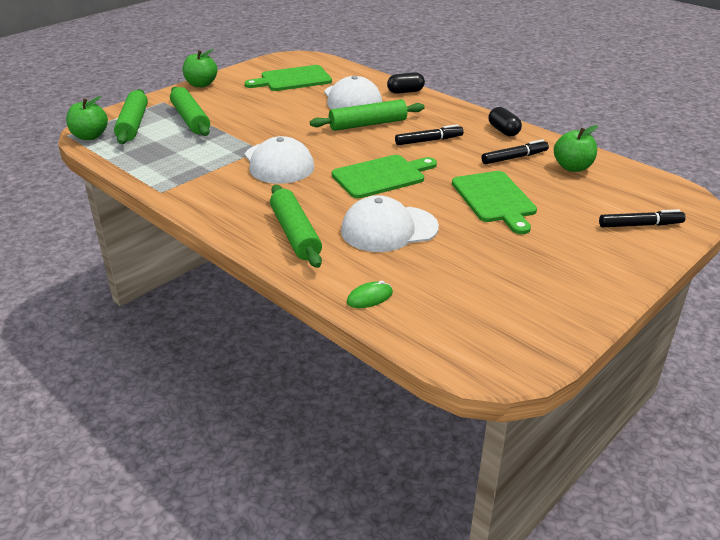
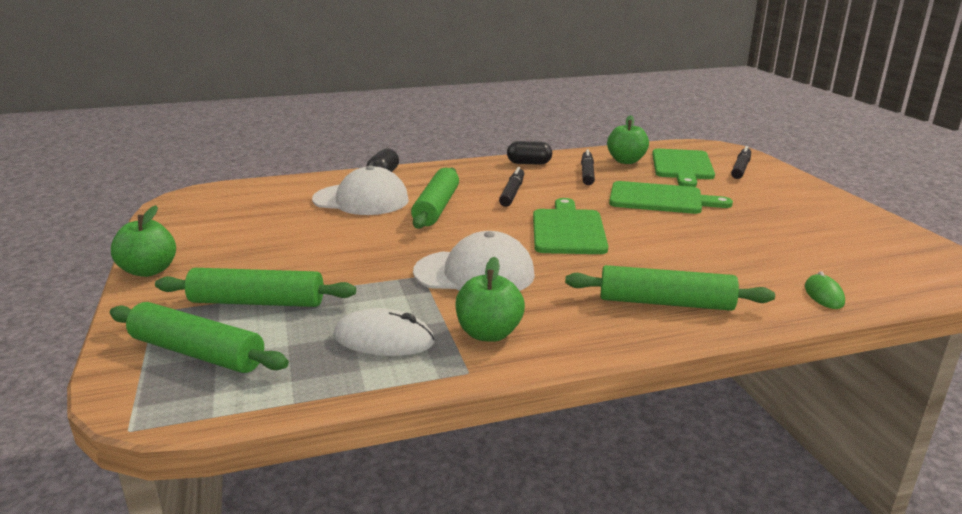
camera: 60 degrees left, 10 degrees down
green apple [66,96,108,140] -> green apple moved to [455,257,525,342]
green cutting board [245,65,332,91] -> green cutting board moved to [652,149,715,187]
white cap [341,195,439,252] -> none
none -> white mouse [333,308,435,356]

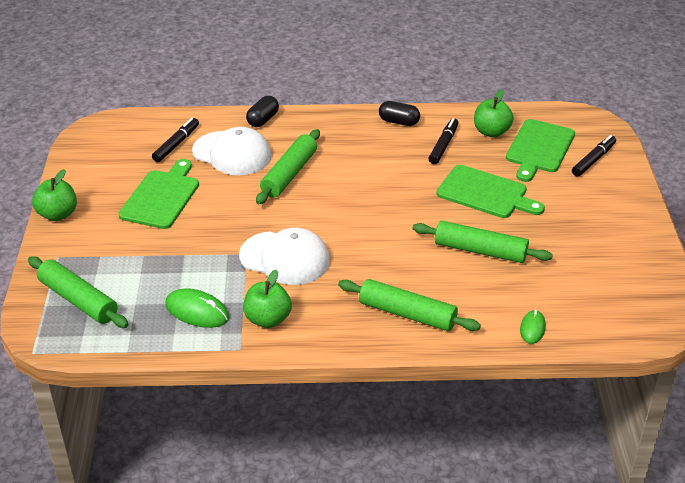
camera: 15 degrees right, 15 degrees up
green rolling pin [155,268,356,307] -> green rolling pin moved to [412,221,553,263]
white mouse [333,308,435,356] -> green mouse [165,288,229,328]
black marker [499,167,524,207] -> black marker moved to [152,118,199,162]
green cutting board [533,198,608,254] -> green cutting board moved to [118,159,199,229]

